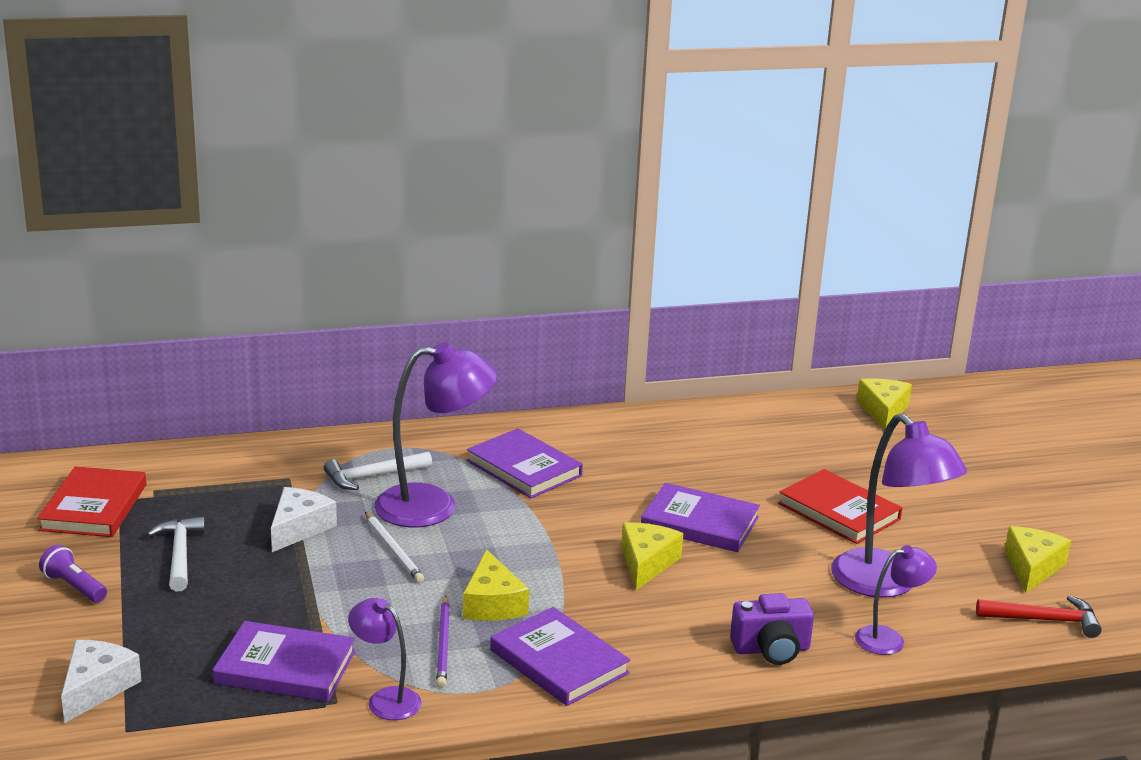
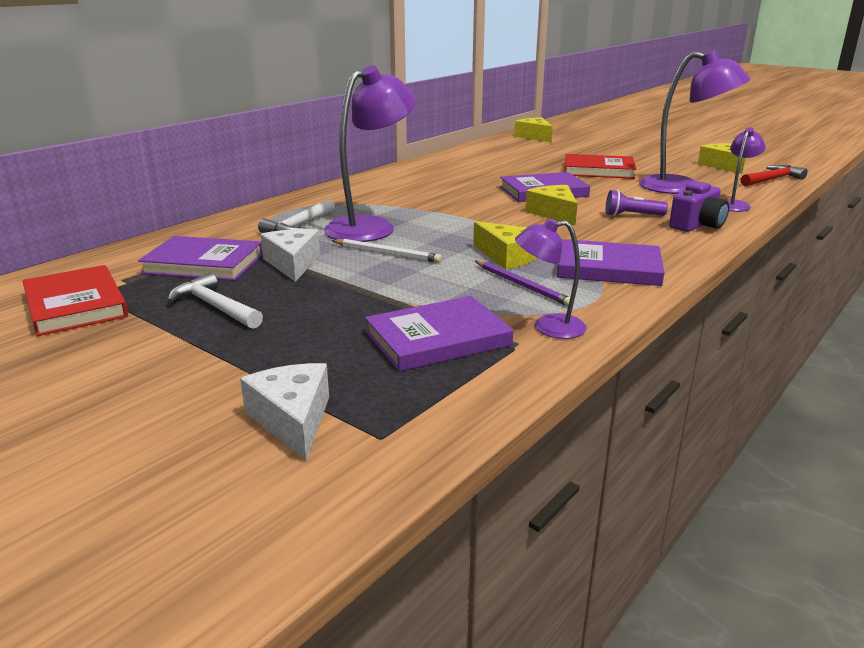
camera: 35 degrees left, 0 degrees up
purple flashlight [39,545,107,603] -> purple flashlight moved to [606,190,668,216]
purple book [467,428,583,498] -> purple book moved to [138,236,263,281]

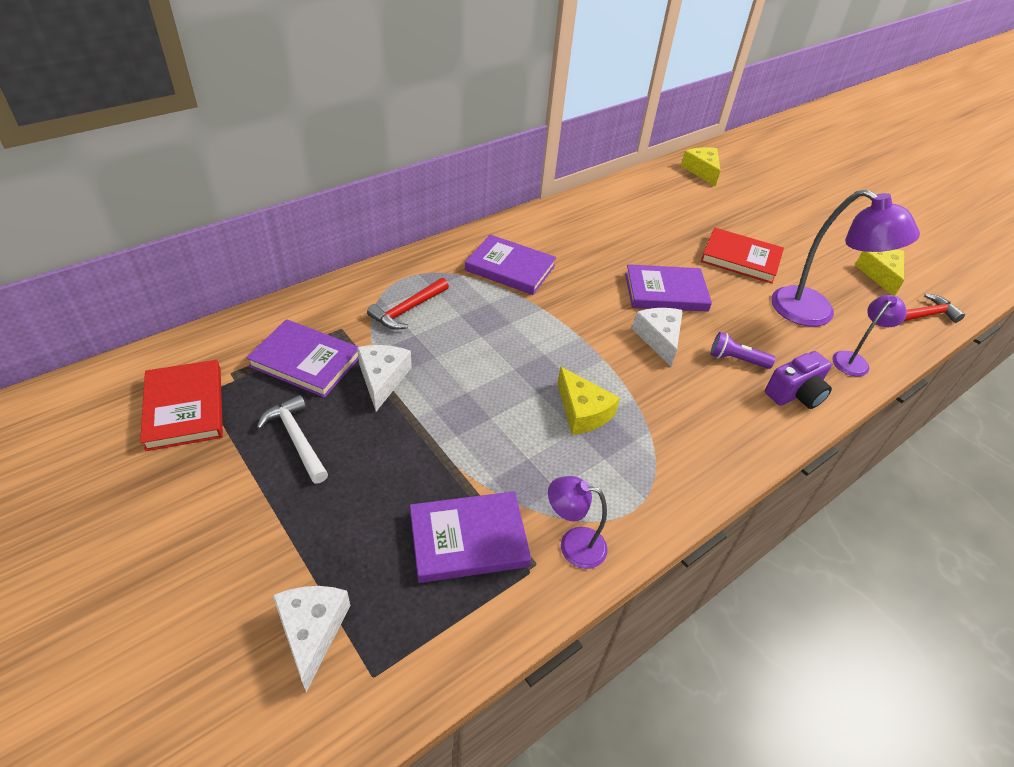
camera: 10 degrees right, 20 degrees up
white hammer [258,199,335,233] -> red hammer [367,278,449,330]
purple lamp [324,66,416,242] -> none
white pencil [332,239,442,263] -> none
purple pencil [475,260,570,306] -> none
yellow cheese [525,185,578,226] -> white cheese [632,308,683,366]
purple book [557,239,665,286] -> purple book moved to [465,234,556,295]

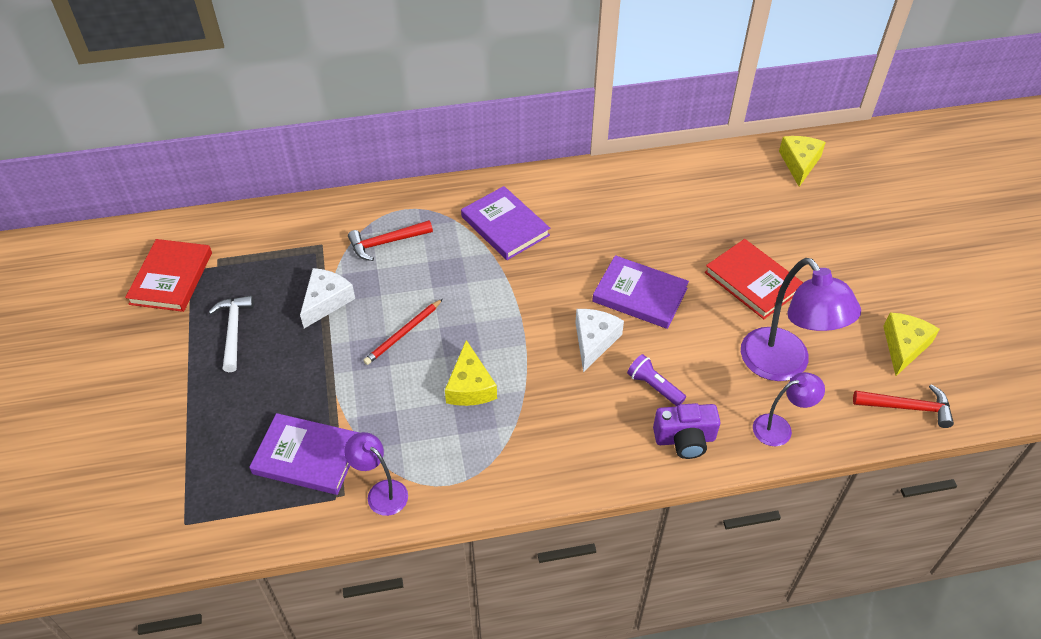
camera: 30 degrees right, 5 degrees up
purple book [246,319,359,398] -> none
white cheese [273,586,351,692] -> none
none -> red pencil [363,299,443,365]

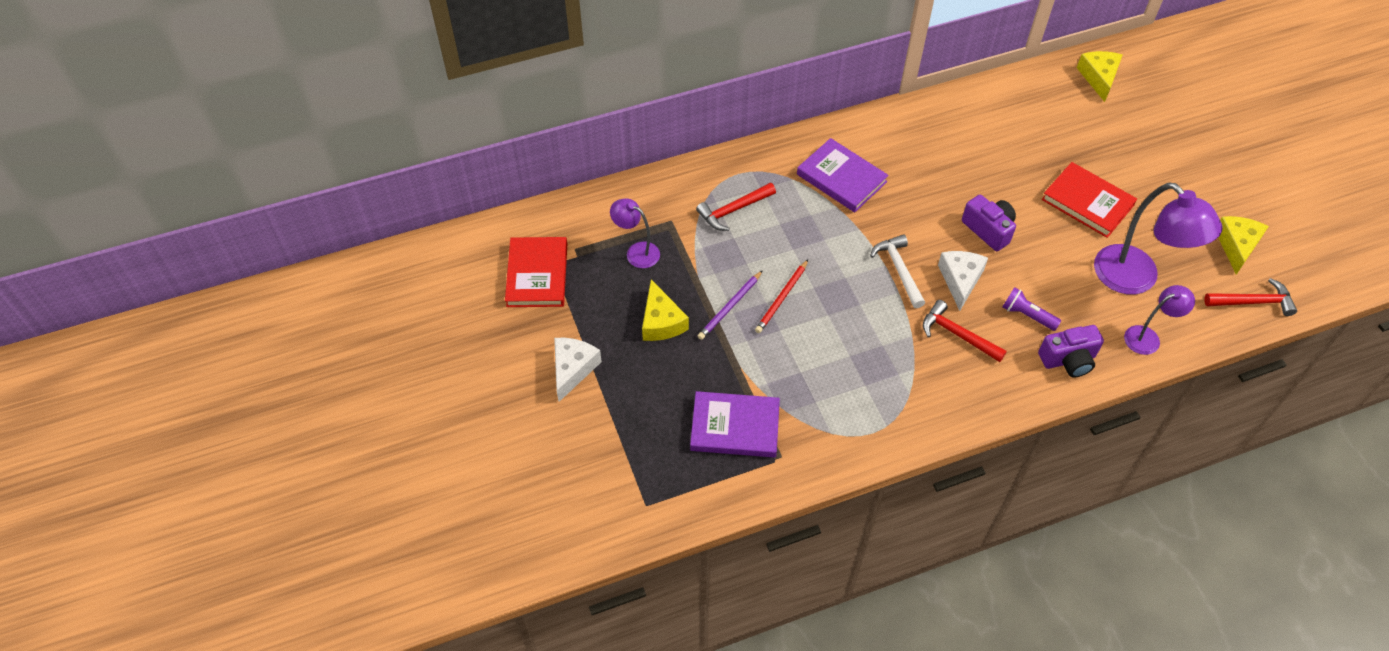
camera: 10 degrees left, 5 degrees up
white hammer [208,296,254,372] -> white hammer moved to [870,234,925,308]
white cheese [300,268,355,328] -> white cheese moved to [554,338,602,402]
purple lamp [344,432,408,516] -> purple lamp moved to [610,198,660,268]
yellow cheese [445,340,497,406] -> yellow cheese moved to [642,280,689,341]
purple book [592,255,689,329] -> purple camera [962,195,1016,251]
none -> purple pencil [698,270,763,340]
none -> red hammer [923,300,1007,362]

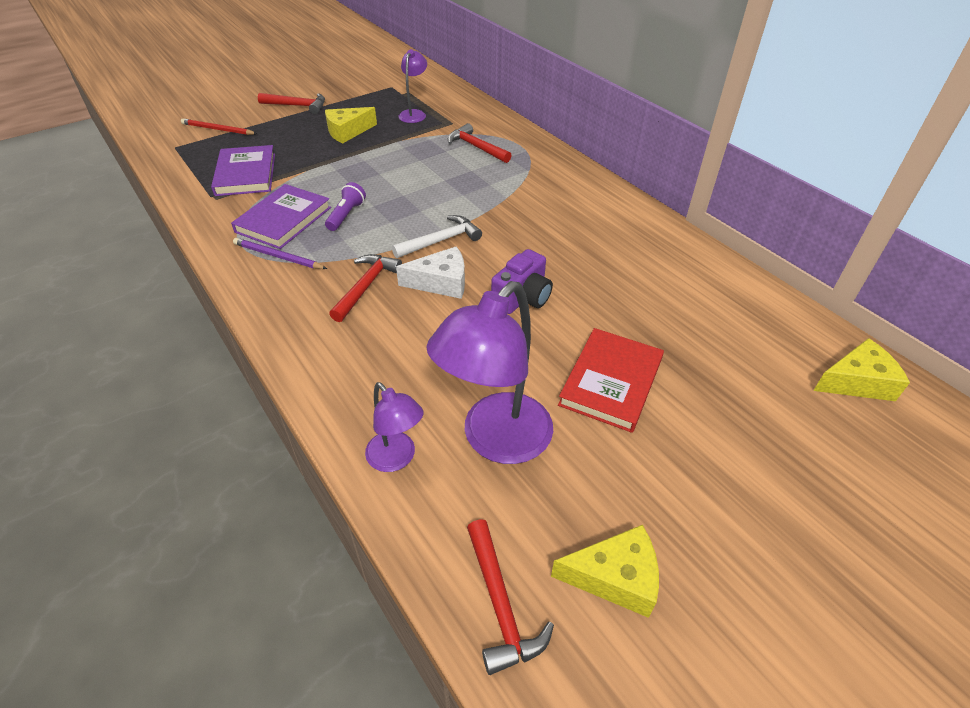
camera: 75 degrees right, 10 degrees down
red book [505,237,567,307] -> none
white cheese [554,338,602,402] -> red hammer [258,93,325,114]
purple pencil [698,270,763,340] -> purple pencil moved to [233,238,327,269]
red pencil [755,260,808,333] -> red pencil moved to [181,118,257,135]
purple book [797,138,889,213] -> purple book moved to [231,184,331,249]
purple flashlight [1003,287,1061,331] -> purple flashlight moved to [325,182,366,231]
purple camera [1038,325,1104,378] -> none

